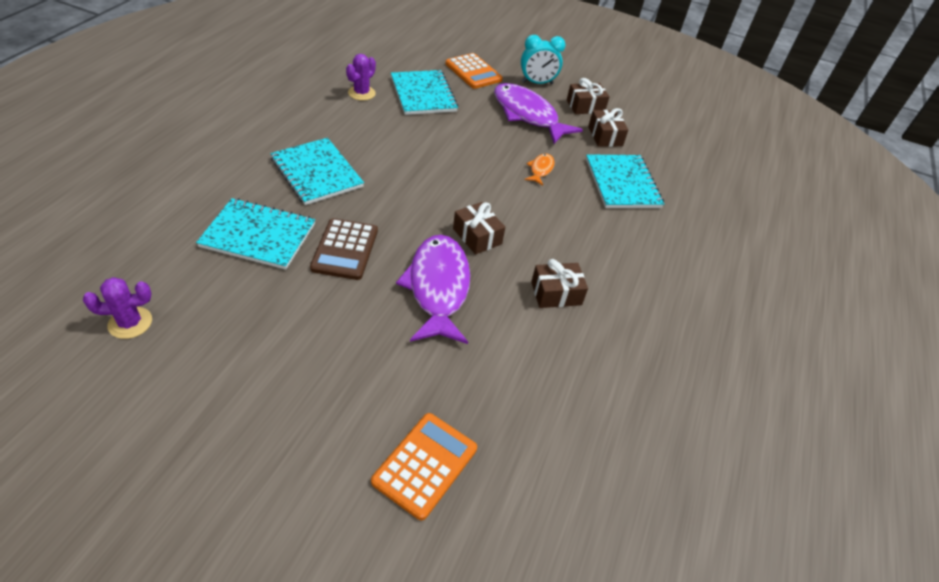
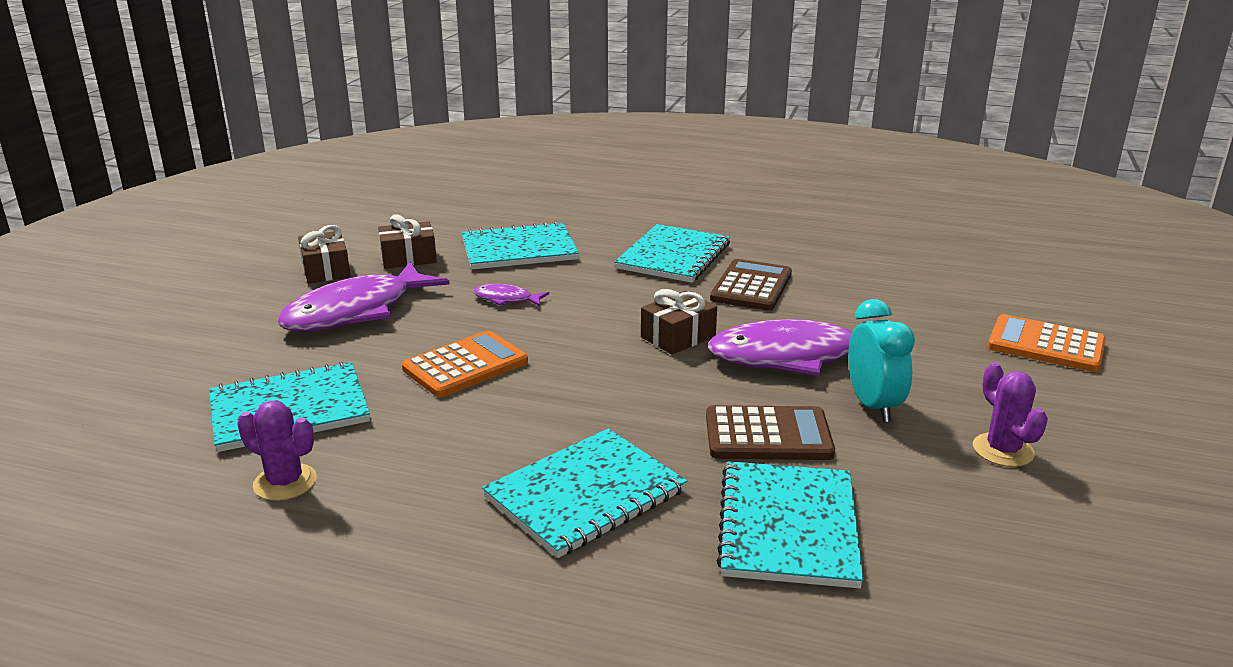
camera: 90 degrees left, 20 degrees down
purple cactus [83,277,152,339] -> purple cactus moved to [973,363,1048,467]
orange calculator [446,53,503,89] -> orange calculator moved to [402,331,528,397]
turquoise clock [521,35,565,84] -> turquoise clock moved to [848,299,915,422]
orange fish [525,153,555,186] -> purple fish [473,284,549,306]
brown gift [531,259,588,308] -> brown calculator [710,259,792,311]
none -> turquoise notebook [614,224,730,283]

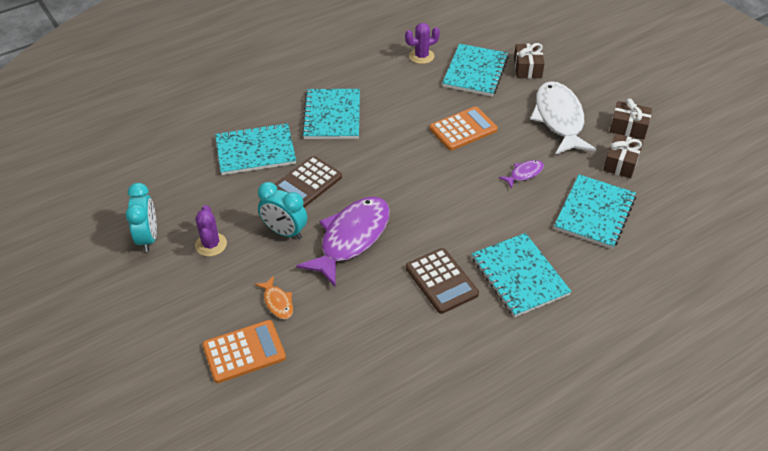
camera: 130 degrees right, 20 degrees up
purple fish [277,262,450,331] -> white fish [530,81,597,155]
orange calculator [402,331,528,397] -> orange calculator turned 120 degrees counterclockwise [429,106,498,151]
brown gift [641,289,717,355] -> brown gift moved to [514,43,545,78]
turquoise notebook [717,461,864,588] -> turquoise notebook turned 60 degrees counterclockwise [215,123,296,175]
purple cactus [973,363,1048,467] -> purple cactus turned 60 degrees clockwise [195,205,227,257]
none -> turquoise clock [126,183,157,252]
none -> orange fish [255,276,293,319]

